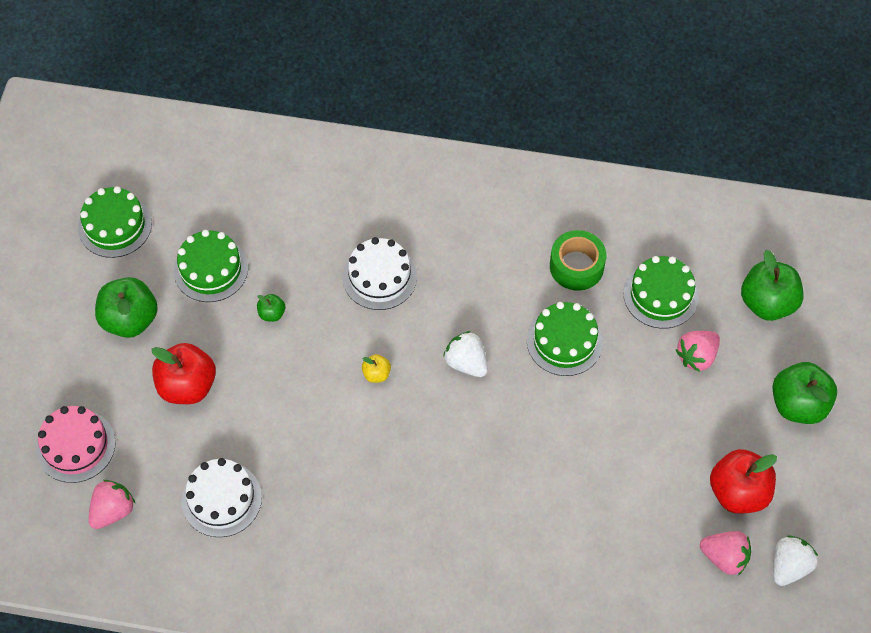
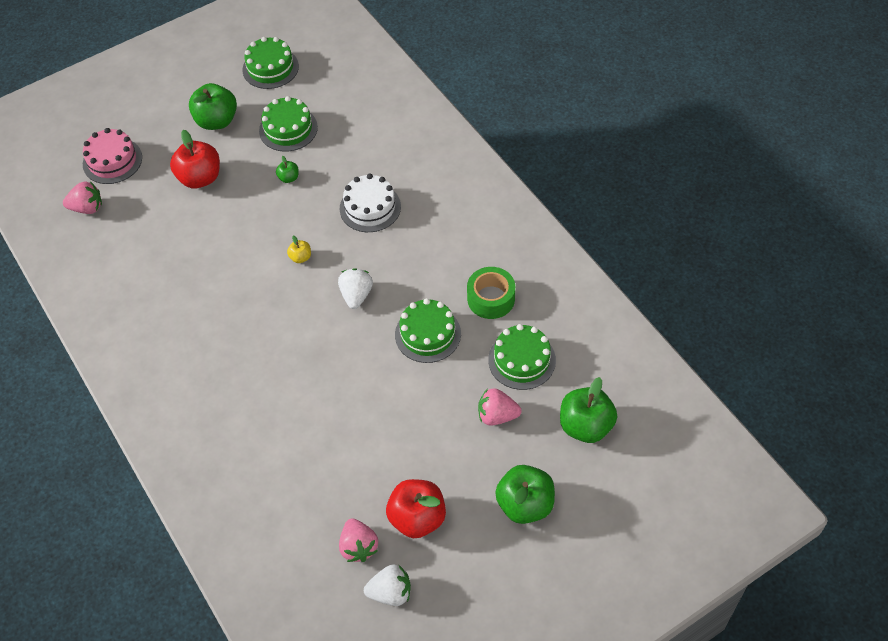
camera: 50 degrees right, 5 degrees down
white cake [181,458,262,537] -> none

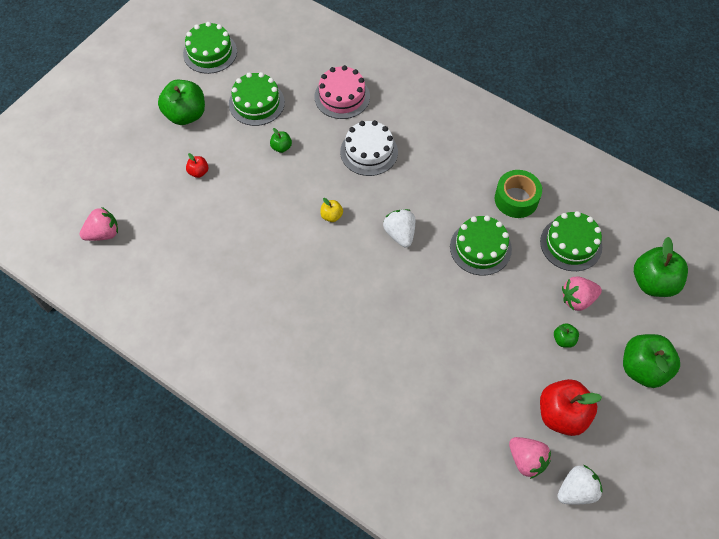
camera: 25 degrees left, 5 degrees up
pink cake [83,128,142,184] -> pink cake moved to [315,65,370,119]
red apple [170,130,220,188] -> red apple [186,153,208,178], size x0.47
none -> green apple [554,323,579,348]

